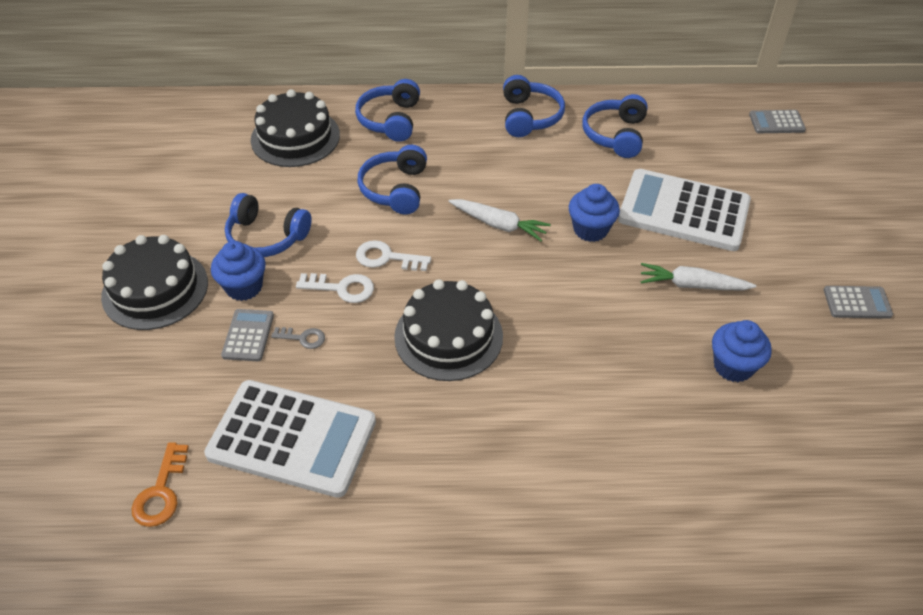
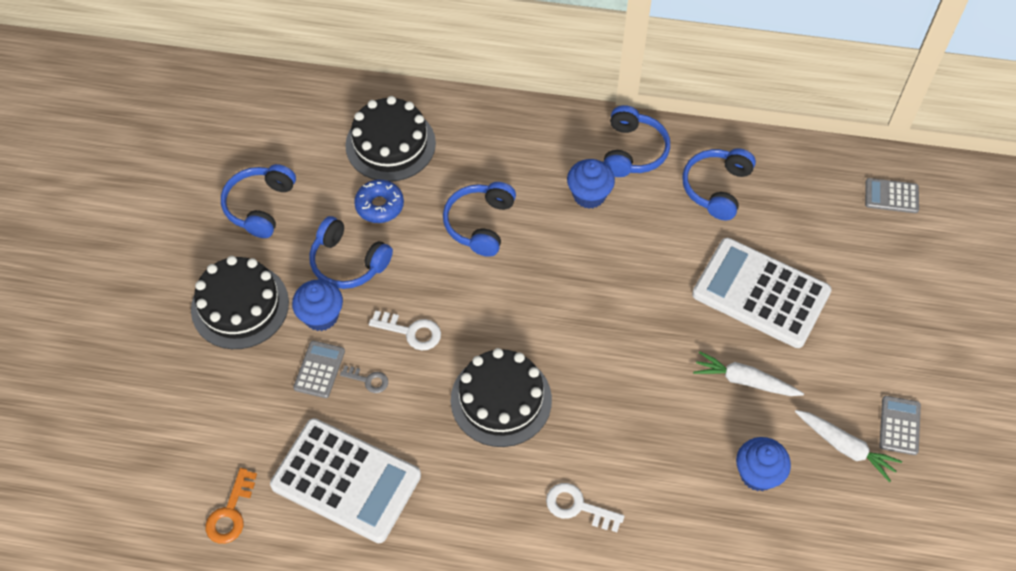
camera: 10 degrees right, 10 degrees up
blue headphones [355,79,420,142] -> blue headphones moved to [221,164,296,238]
white key [356,240,431,271] -> white key moved to [546,483,624,532]
white carrot [448,199,551,241] -> white carrot moved to [795,410,902,482]
blue cupcake [569,184,620,242] -> blue cupcake moved to [567,159,615,209]
grey calculator [824,286,893,319] -> grey calculator turned 90 degrees counterclockwise [879,396,921,455]
none -> blue donut [354,180,404,223]

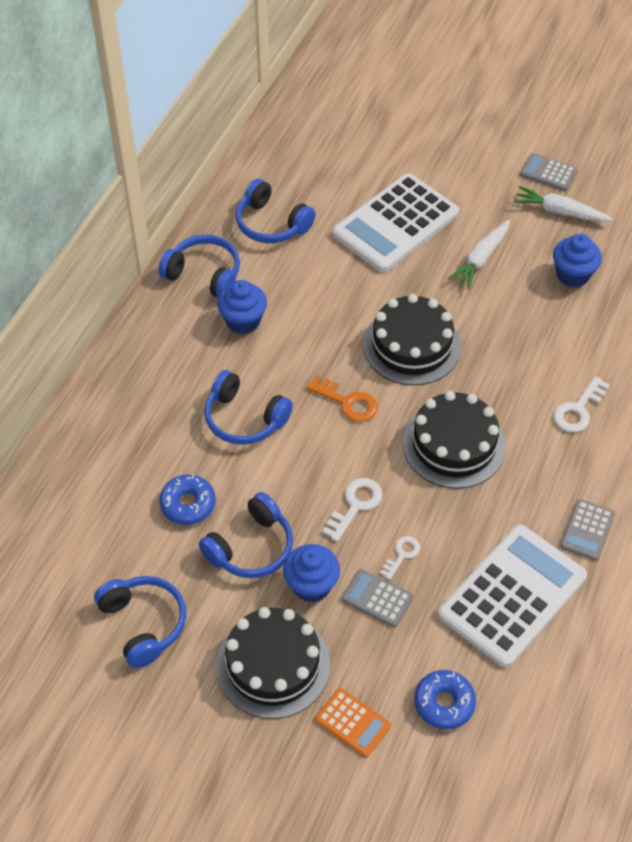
camera: 75 degrees left, 5 degrees down
orange key [205,468,257,544] -> orange key moved to [307,375,378,422]
blue headphones [221,164,296,238] -> blue headphones turned 150 degrees counterclockwise [94,576,187,668]
grey key [340,366,388,393] -> white key [380,536,420,580]
black cake [345,96,436,182] -> black cake moved to [363,294,461,385]
white carrot [795,410,902,482] -> white carrot turned 120 degrees counterclockwise [513,186,613,222]
grey calculator [865,178,919,213] -> grey calculator moved to [561,499,615,561]
none -> orange calculator [315,688,391,757]
none -> blue donut [414,670,476,729]

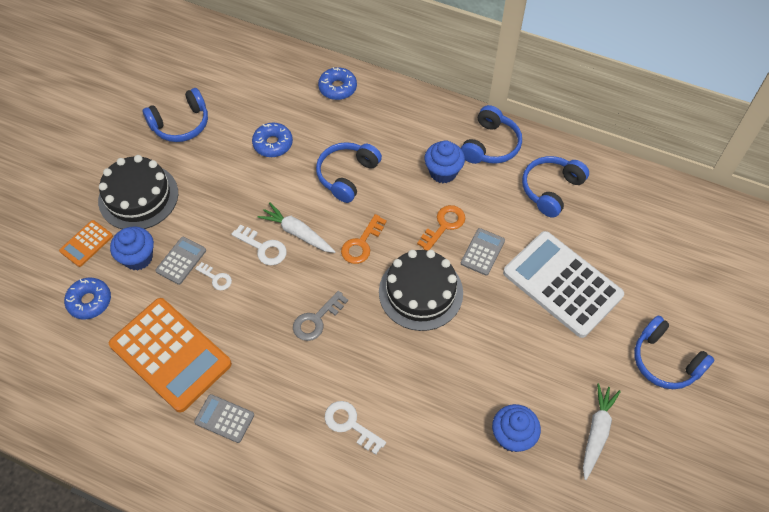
camera: 90 degrees right, 5 degrees up
blue headphones [199,492,293,578] -> blue headphones moved to [634,315,714,389]
blue cupcake [283,544,340,603] -> blue cupcake moved to [110,226,154,271]
black cake [403,391,506,489] -> grey key [293,291,348,341]
white calculator [438,524,587,668] -> orange calculator [109,298,232,413]
white carrot [448,220,510,289] -> white carrot moved to [257,203,336,253]
grey calculator [520,153,577,191] -> grey calculator moved to [461,228,505,276]
none -> blue donut [318,67,357,100]
none -> orange key [417,205,466,250]

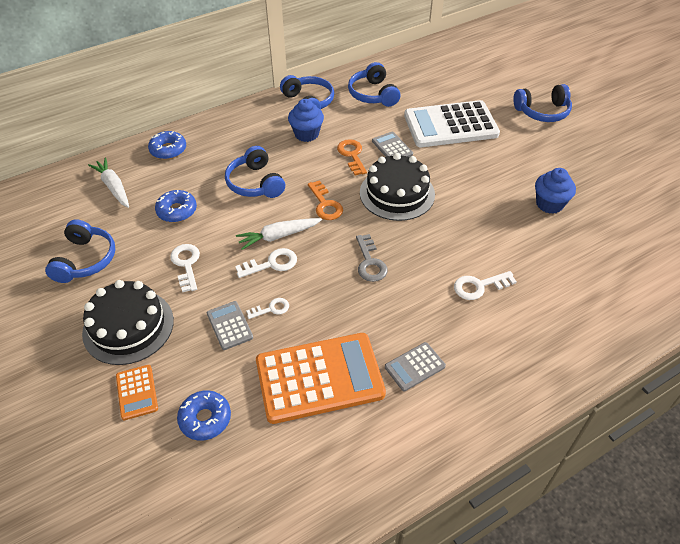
camera: 55 degrees left, 10 degrees down
blue cupcake [110,226,154,271] -> none
white carrot [583,383,621,480] -> white carrot moved to [88,157,129,208]
none -> white key [170,244,200,292]

